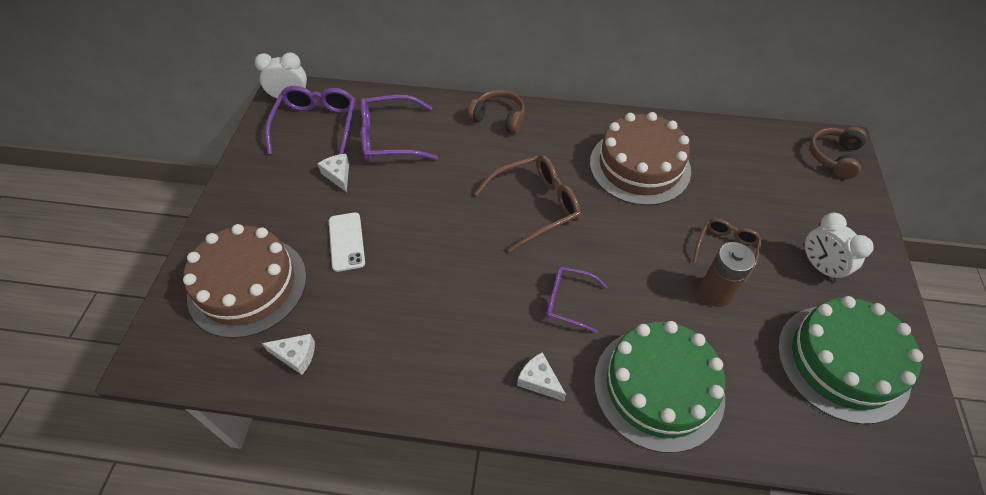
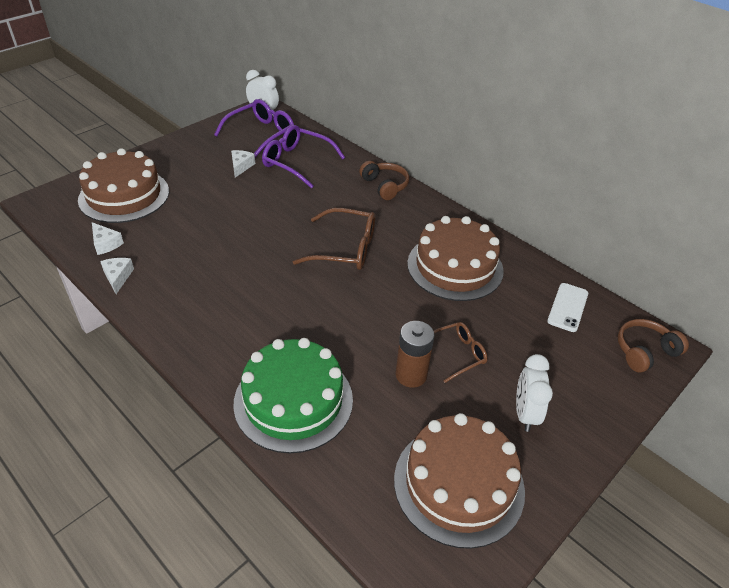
camera: 35 degrees right, 10 degrees down
white phone [329,212,365,272] -> white phone moved to [547,283,588,332]
white cheese [517,352,566,401] -> white cheese moved to [100,258,134,294]
purple glasses [546,267,607,333] -> none
green cake [778,296,923,424] -> brown cake [394,413,525,549]

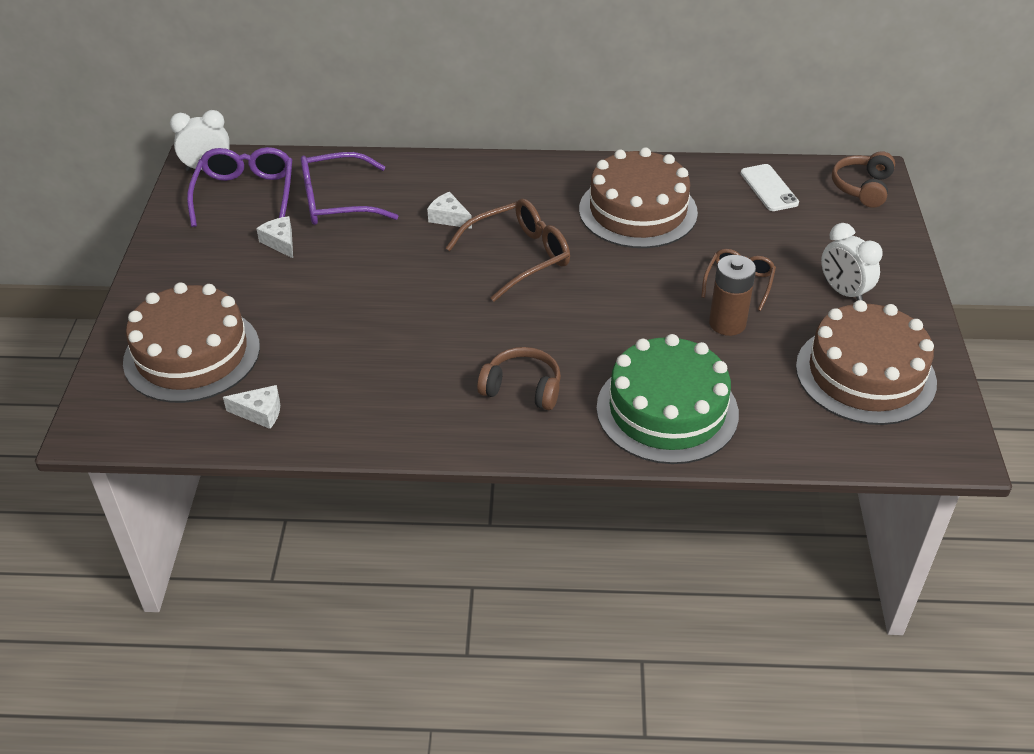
camera: 40 degrees left, 0 degrees up
white cheese [100,258,134,294] -> white cheese moved to [427,192,472,229]
brown headphones [359,161,409,200] -> brown headphones moved to [477,347,561,410]

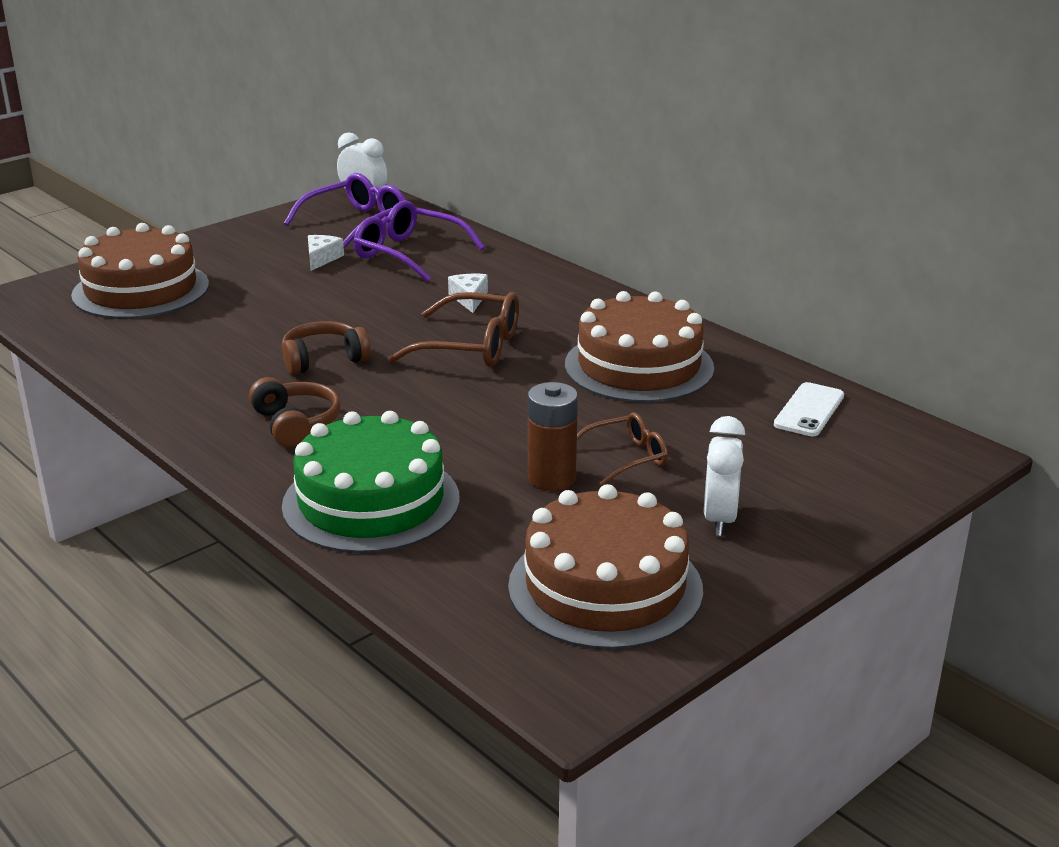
camera: 45 degrees right, 15 degrees down
white cheese [223,385,280,429] -> none
brown headphones [832,151,895,208] -> brown headphones moved to [282,321,371,375]

